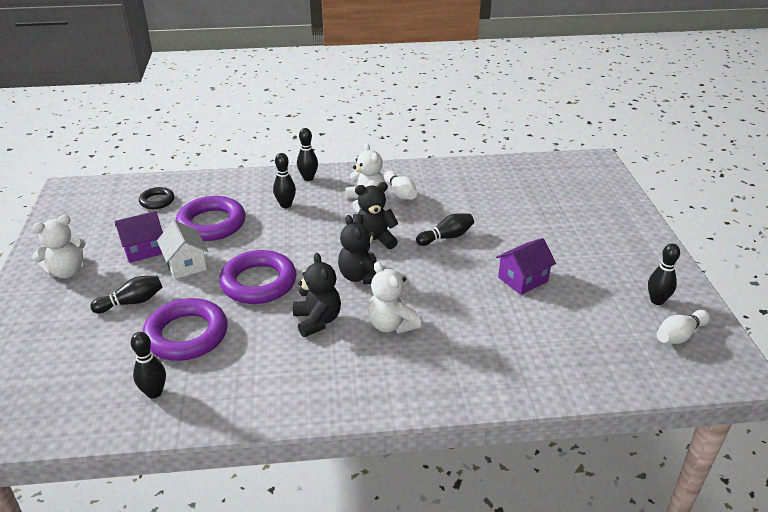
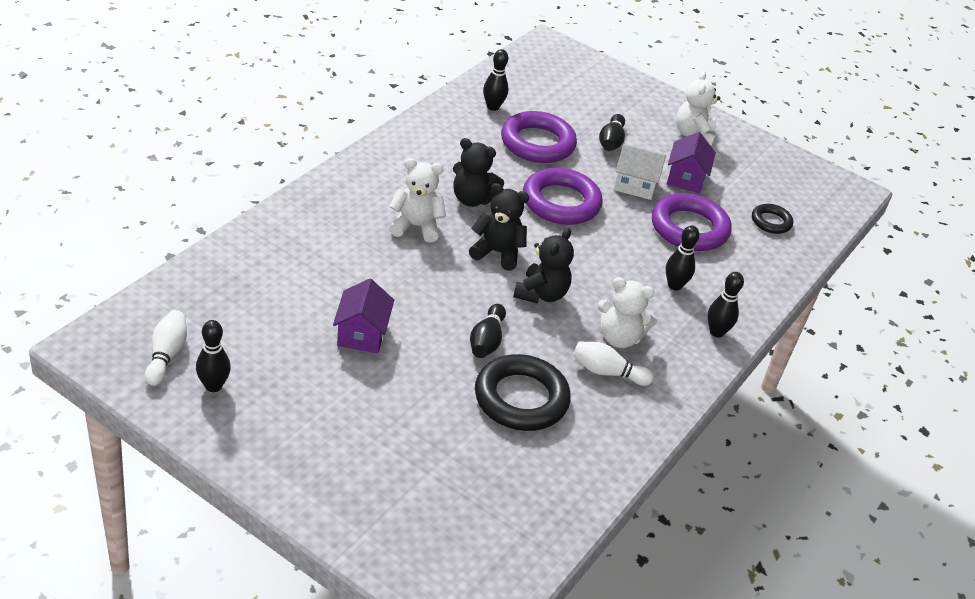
camera: 125 degrees right, 5 degrees up
none -> black ring [475,354,571,431]

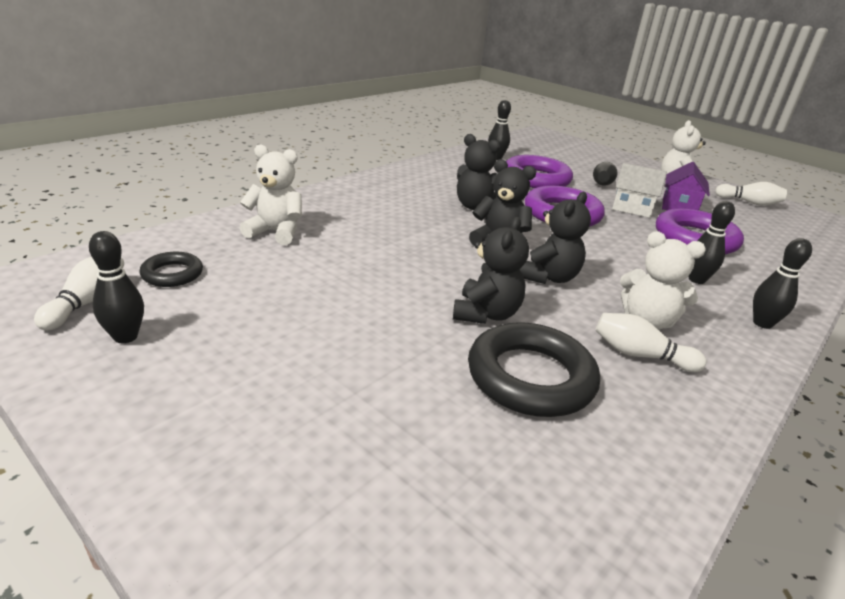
camera: 10 degrees right, 10 degrees down
purple house [333,279,394,353] -> none
white teddy bear [389,158,446,242] -> white teddy bear moved to [240,145,302,245]
black bowling pin [470,304,506,358] -> black teddy bear [453,217,529,324]
black ring [752,204,793,234] -> black ring moved to [140,252,203,287]
none -> white bowling pin [715,182,787,206]

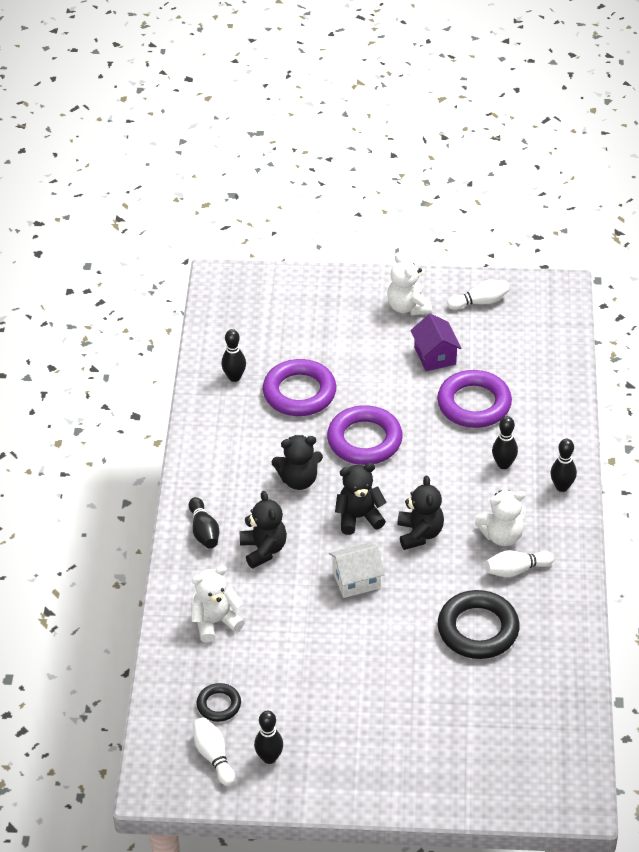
camera: 35 degrees left, 15 degrees up
black teddy bear [453,217,529,324] -> black teddy bear moved to [240,491,287,568]
black bowling pin [593,162,617,185] -> black bowling pin moved to [189,497,219,549]
white house [612,163,667,218] -> white house moved to [329,542,385,598]

